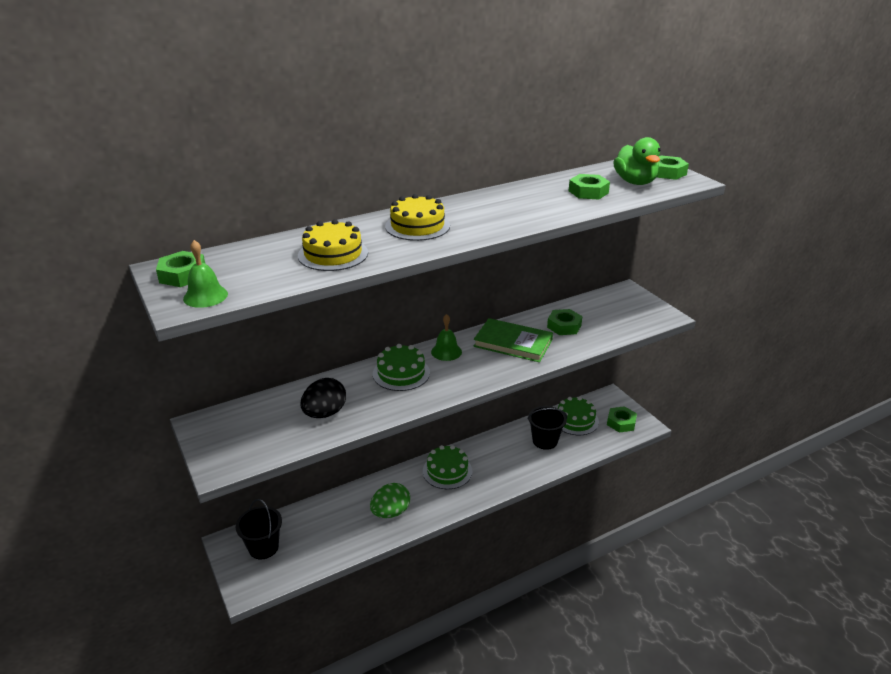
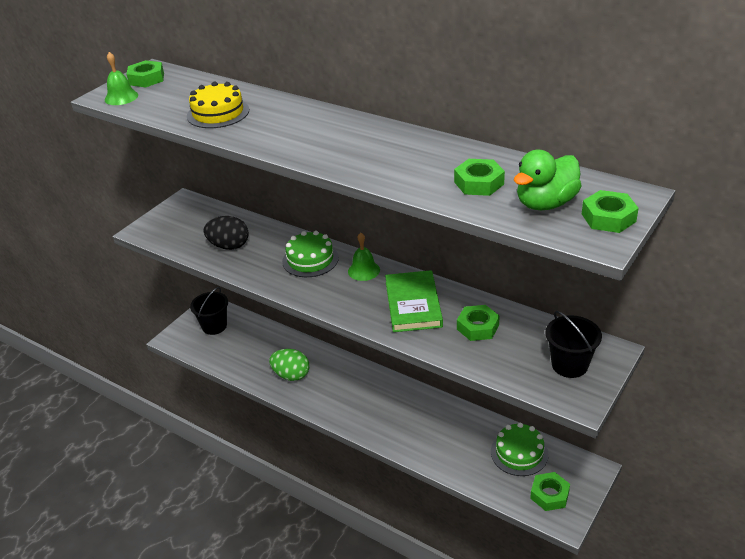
camera: 65 degrees right, 5 degrees up
yellow cake [385,194,450,241] -> none
green cake [423,445,472,489] -> none
black bucket [527,406,567,450] -> black bucket moved to [546,311,602,378]

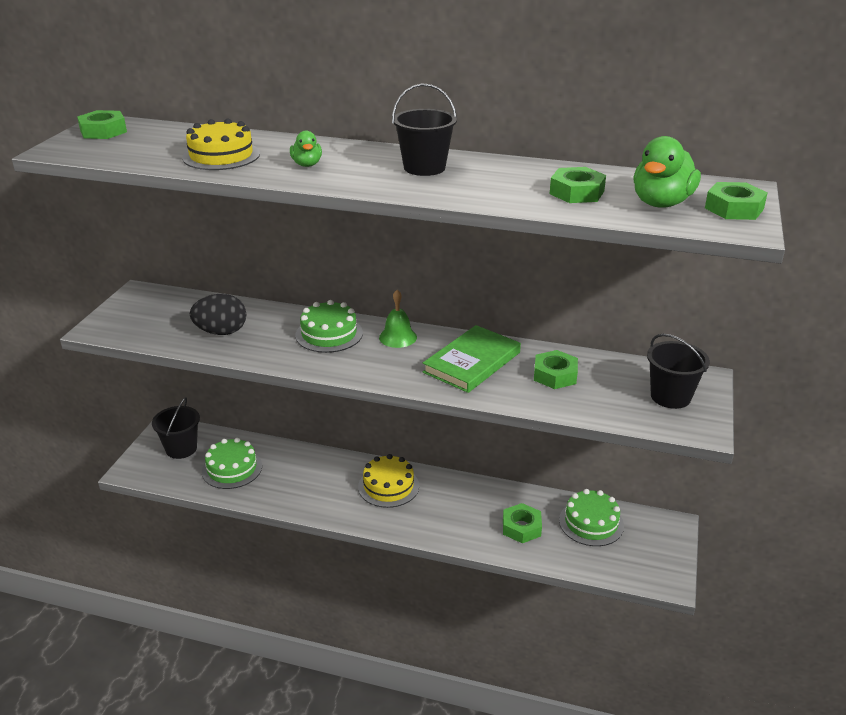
camera: 20 degrees left, 5 degrees down
green bell [105,52,138,105] -> none
green egg [269,349,309,381] -> none
green book [385,270,443,332] -> green book turned 60 degrees clockwise [423,325,521,393]
green nut [530,472,570,511] -> green nut moved to [503,503,542,543]
none -> green cake [202,438,262,489]
none -> green duck [290,131,322,167]
none -> yellow cake [358,454,419,508]
none -> black bucket [392,83,457,176]

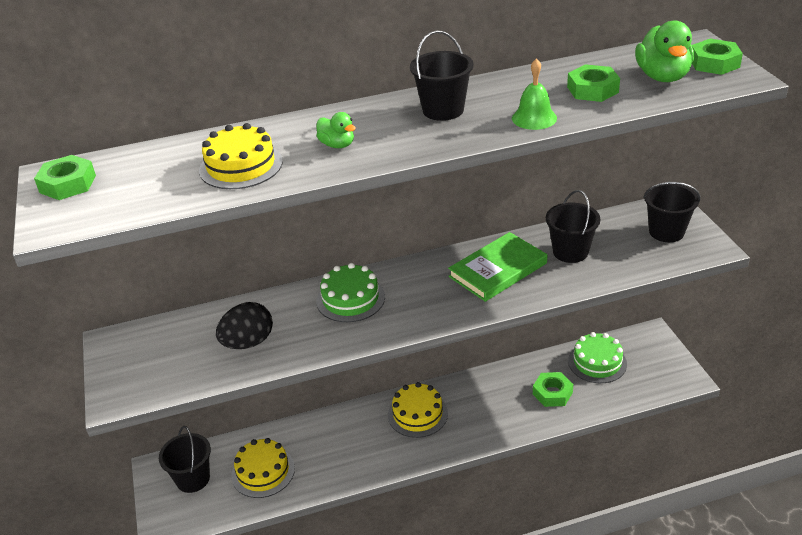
camera: 30 degrees left, 5 degrees up
green cake [202,438,262,489] -> yellow cake [231,438,295,498]
green bell [379,290,417,348] -> green bell moved to [512,58,557,130]
green book [423,325,521,393] -> green book turned 45 degrees clockwise [448,232,547,302]
green nut [534,350,578,389] -> black bucket [546,190,600,263]

